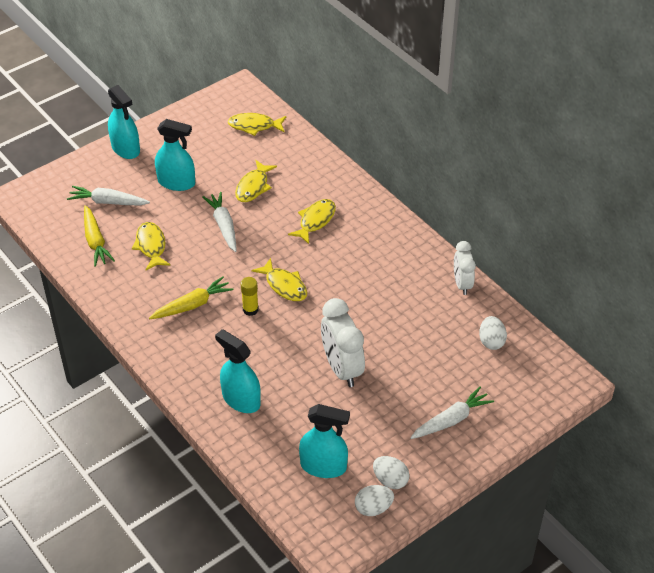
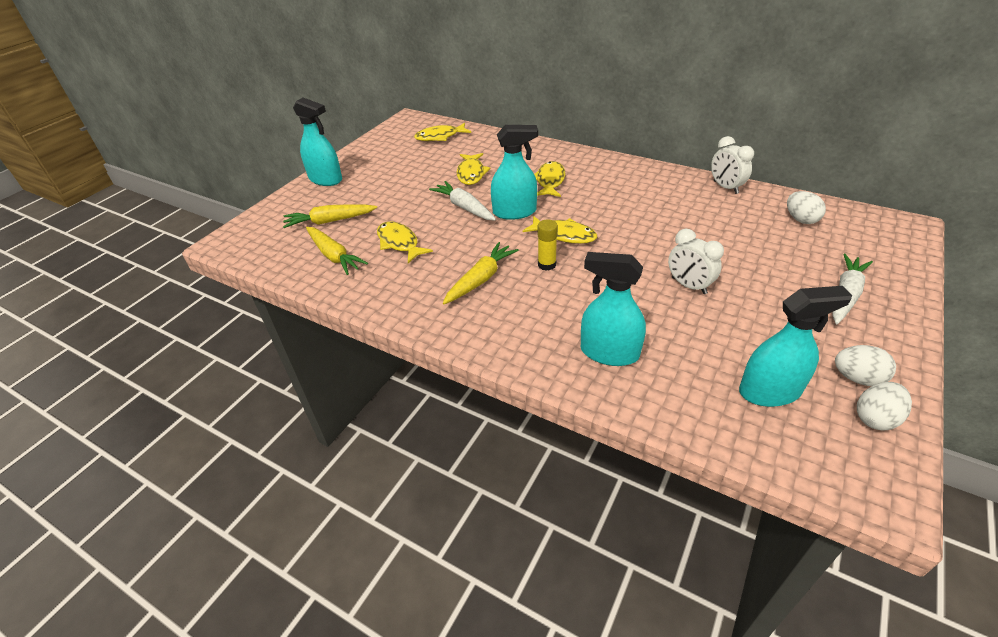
camera: 20 degrees left, 5 degrees down
white carrot [67,186,150,206] -> yellow carrot [283,204,377,228]
turquoise spray bottle [155,119,195,191] -> turquoise spray bottle moved to [491,125,538,220]
white clock [321,298,365,387] -> white clock [668,229,724,294], size x0.63

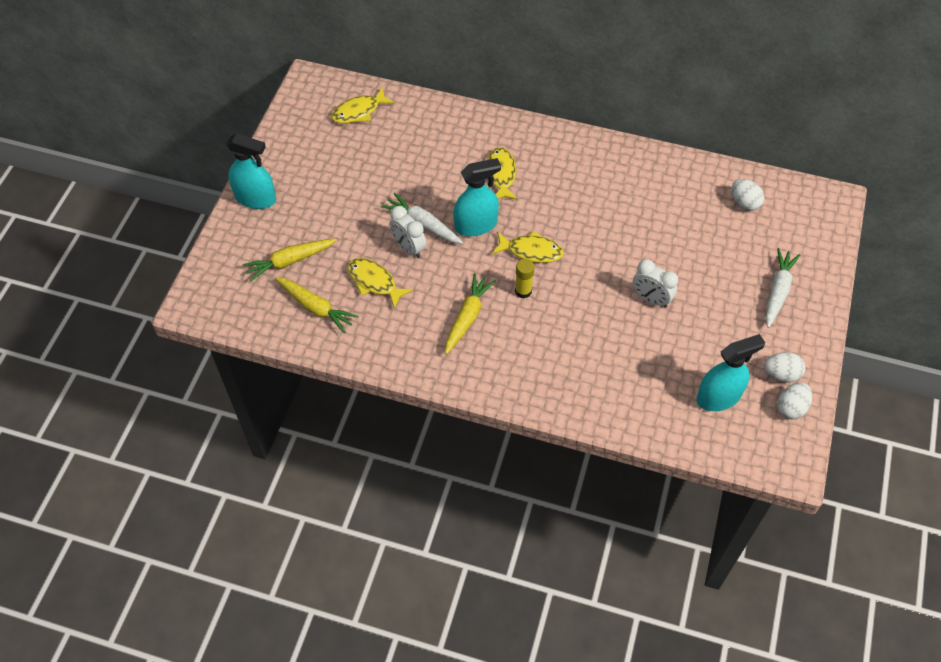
camera: 15 degrees left, 15 degrees up
yellow fish [457,153,491,185] -> none
turquoise spray bottle [581,252,646,366] -> none
white clock [711,136,754,194] -> white clock moved to [390,206,426,258]

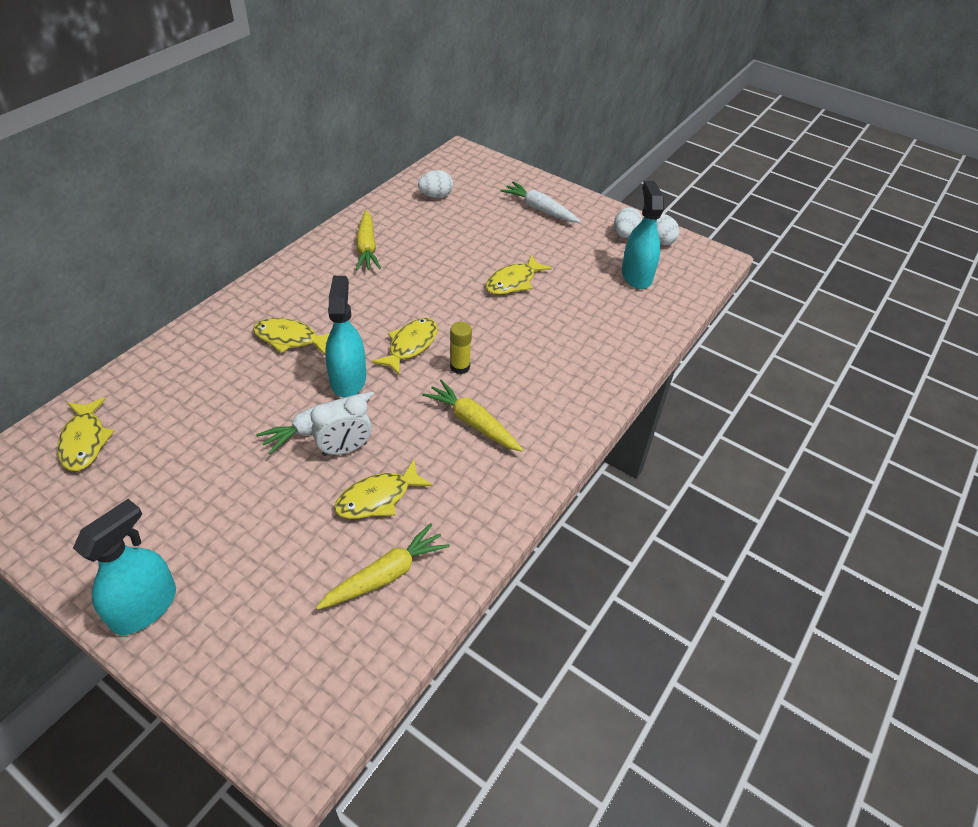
camera: 75 degrees left, 10 degrees down
yellow carrot [243,239,337,281] -> yellow carrot moved to [356,210,381,270]
white clock [633,259,678,307] -> yellow fish [486,255,552,295]

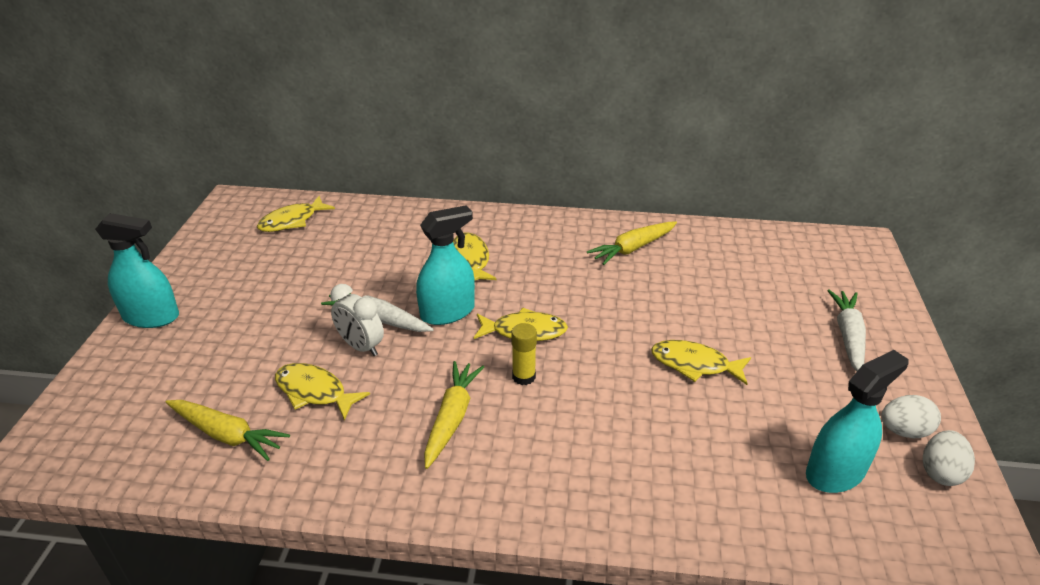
camera: 65 degrees right, 10 degrees down
white egg [418,170,453,198] -> none

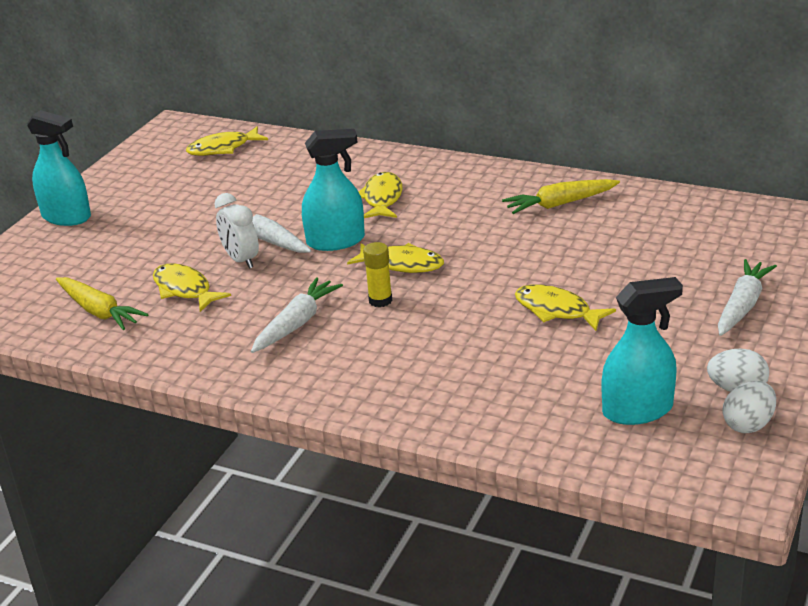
camera: 20 degrees right, 5 degrees down
yellow carrot [424,361,484,469] -> white carrot [251,277,343,353]

